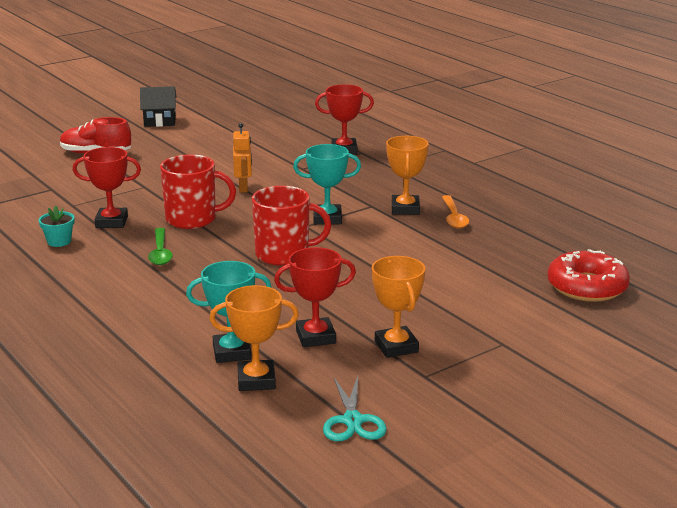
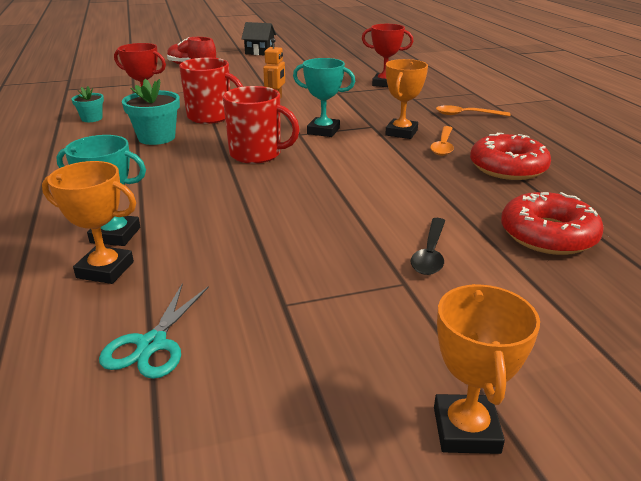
camera: 20 degrees right, 5 degrees up
green spoon [148,228,173,265] -> turquoise flower pot [122,79,180,145]
red trophy [274,247,356,347] -> none
orange trophy [372,256,425,358] -> orange trophy moved to [434,284,540,454]
none -> black spoon [411,218,445,275]
none -> orange spoon [436,105,511,116]
none -> red donut [470,133,551,180]

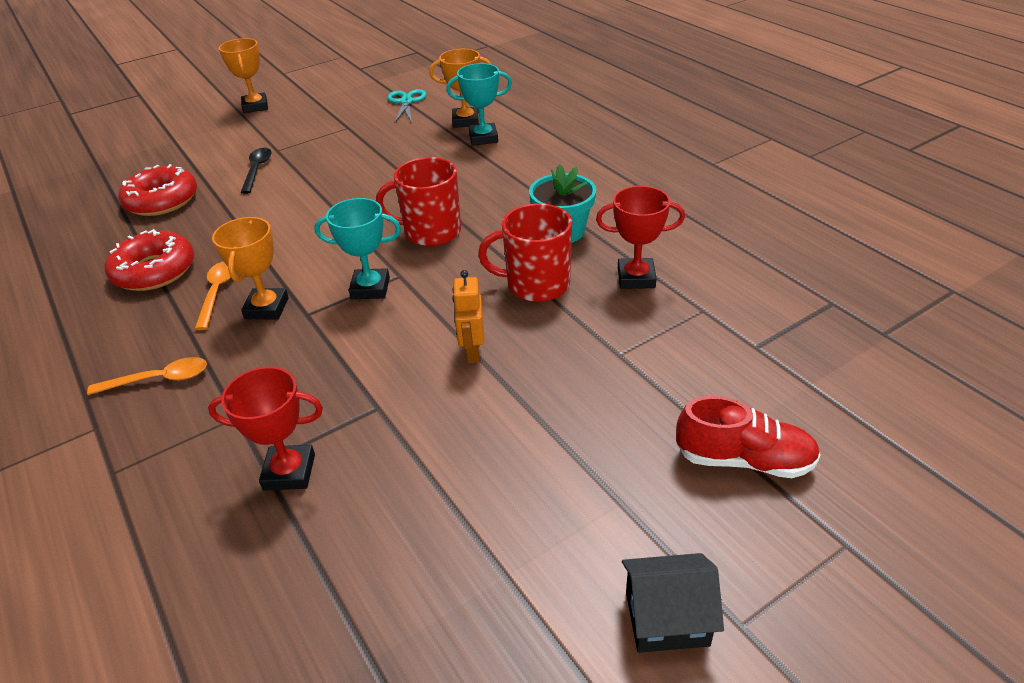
camera: 165 degrees right, 10 degrees up
turquoise flower pot [72,86,104,122] -> none

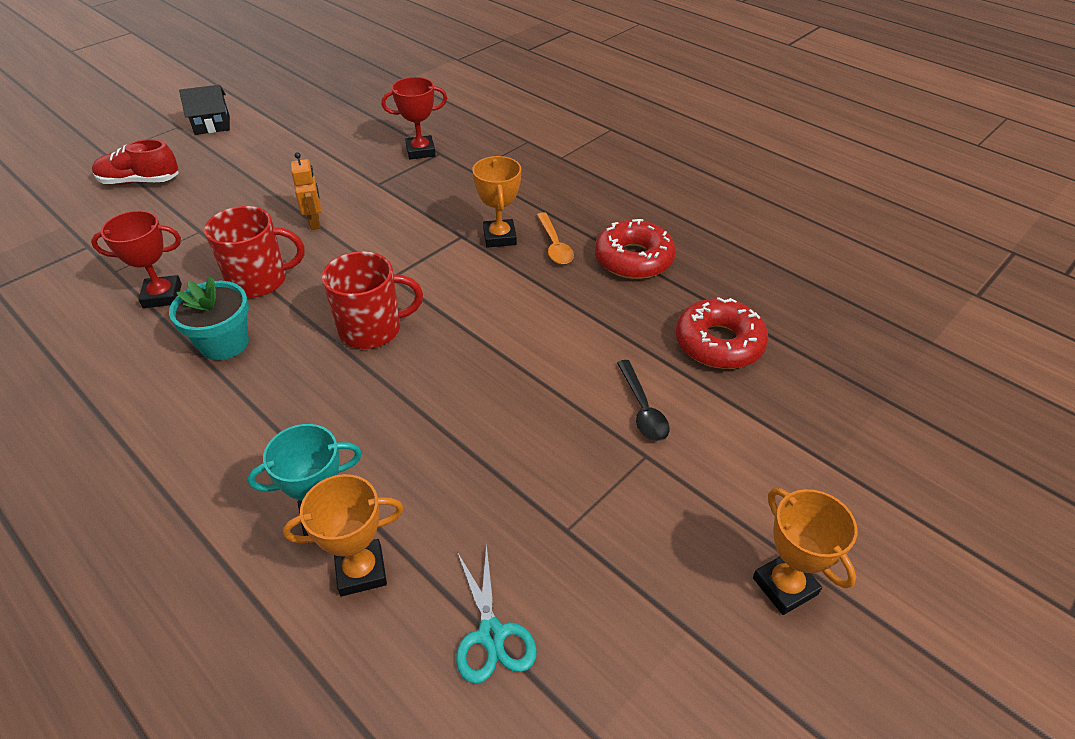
camera: 165 degrees right, 5 degrees up
orange spoon [87,357,207,395] -> none
turquoise trophy [314,198,401,299] -> none

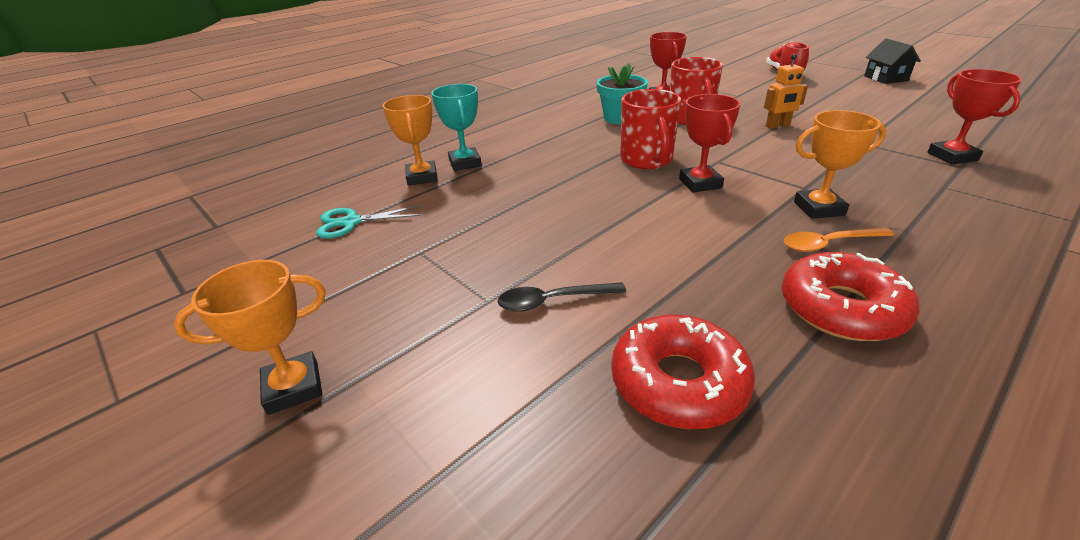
camera: 95 degrees right, 10 degrees down
none -> red trophy [679,94,741,193]

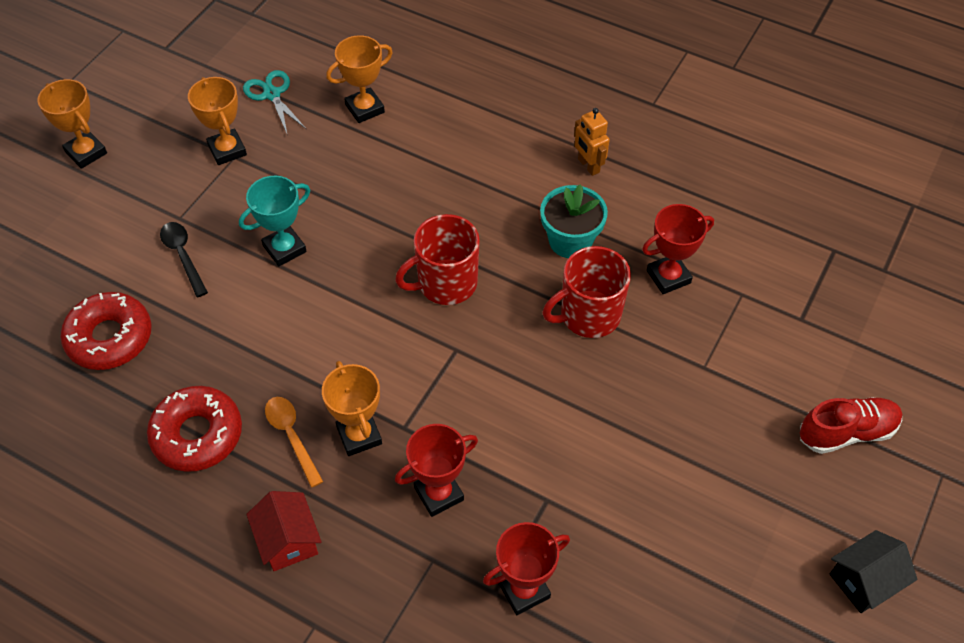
camera: 70 degrees right, 20 degrees up
turquoise trophy [431,84,482,171] -> turquoise trophy moved to [239,176,310,266]
red trophy [679,94,741,193] -> red trophy moved to [395,424,478,517]
orange robot [764,54,808,129] -> orange robot moved to [574,108,609,176]
none -> orange trophy [188,77,247,165]
none -> red house [247,491,322,571]

